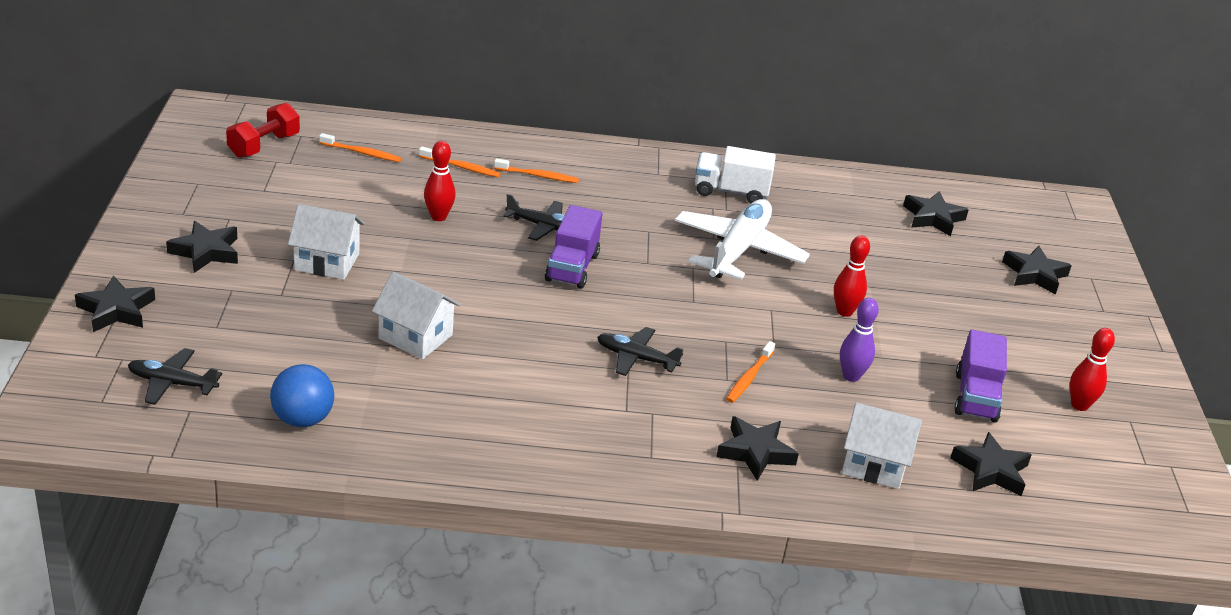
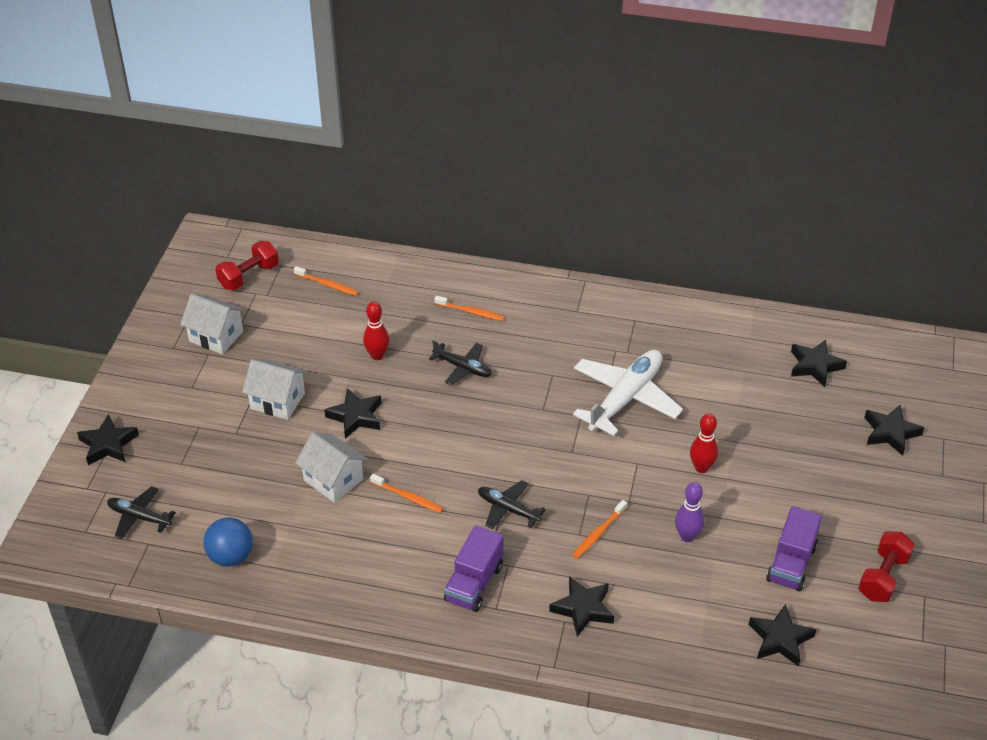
camera: 15 degrees right, 10 degrees up
black star [166,221,238,273] -> black star moved to [324,388,381,439]
orange toothbrush [419,146,501,177] -> orange toothbrush moved to [370,474,443,513]
purple truck [545,205,603,289] -> purple truck moved to [444,525,504,612]
white truck [695,146,776,204] -> none
white house [842,402,922,489] -> white house moved to [180,294,245,354]
red bowling pin [1070,328,1115,411] -> red dumbbell [858,531,915,602]

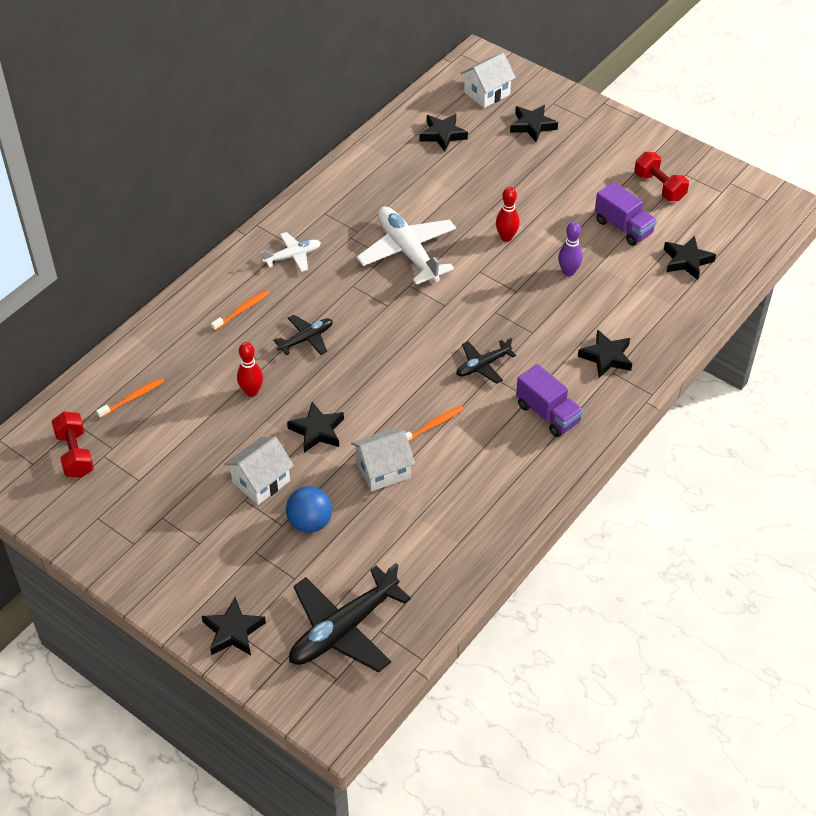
camera: 65 degrees left, 5 degrees up
black plane [107,486,176,539] -> black plane [289,563,411,672], size x1.86
white house [180,294,245,354] -> white house moved to [461,53,516,108]
blue ball [203,517,253,567] -> blue ball moved to [286,486,332,533]
orange toothbrush [572,500,627,559] -> none
none -> white plane [261,232,321,272]

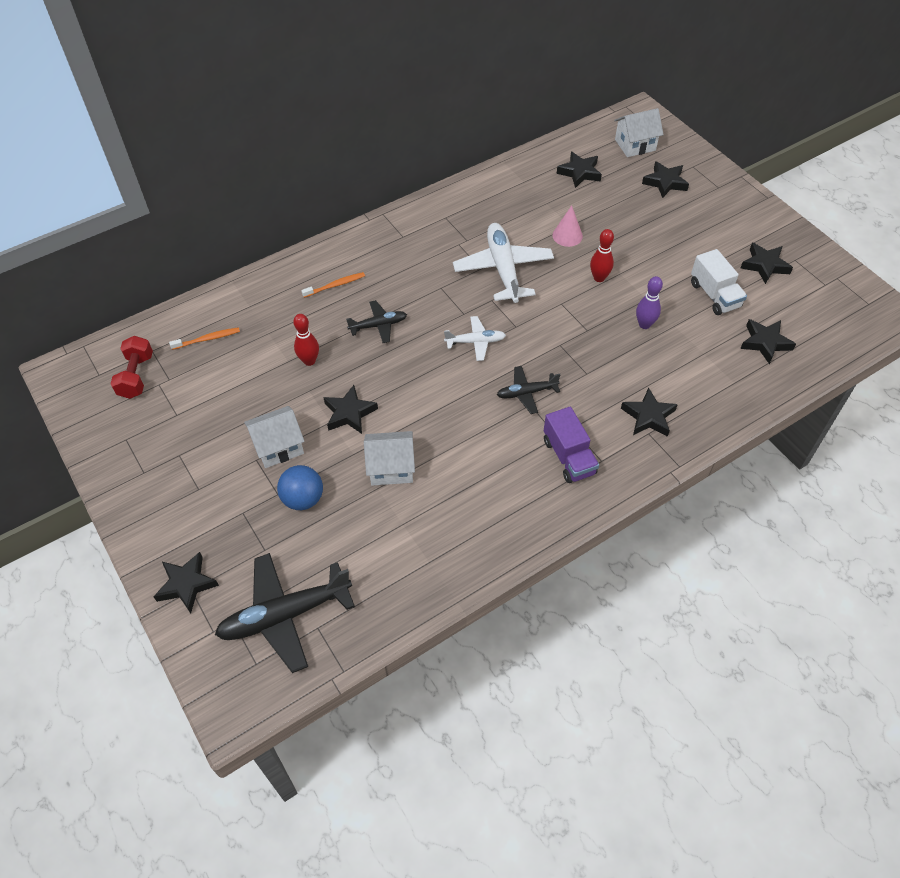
camera: 20 degrees right, 5 degrees up
white plane [261,232,321,272] -> white plane moved to [444,316,506,361]
orange toothbrush [406,405,464,442] -> none
purple truck [595,182,657,246] -> white truck [691,249,747,315]
red dumbbell [634,152,689,201] -> black star [741,243,793,284]
none -> pink cone [552,205,583,247]

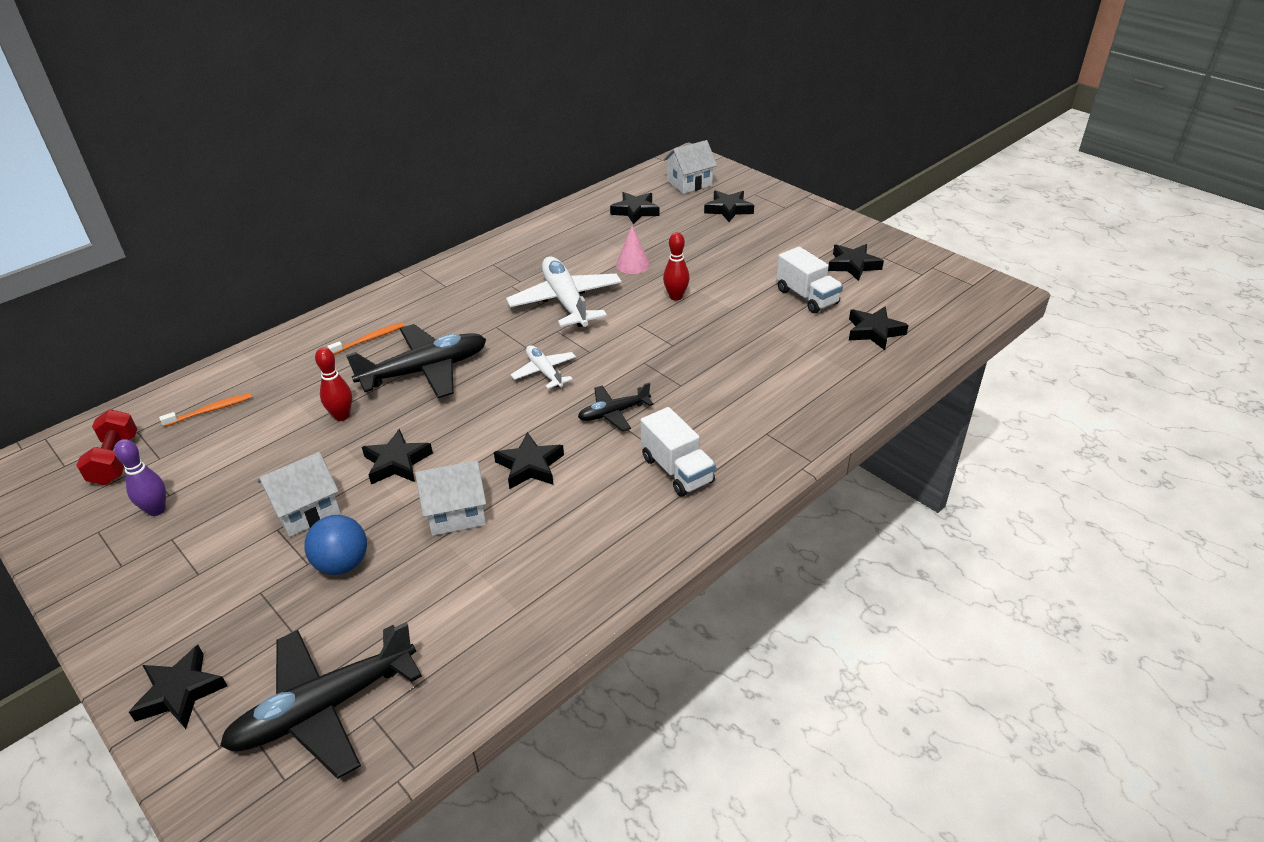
camera: 10 degrees left, 15 degrees down
black plane [346,300,407,343] -> black plane [346,324,486,398], size x1.86
white plane [444,316,506,361] -> white plane turned 105 degrees counterclockwise [510,345,576,389]
purple truck [544,407,599,483] -> white truck [640,407,716,496]
black star [621,388,678,437] -> black star moved to [494,432,564,489]
purple bowling pin [636,276,663,329] -> purple bowling pin moved to [114,439,166,516]

